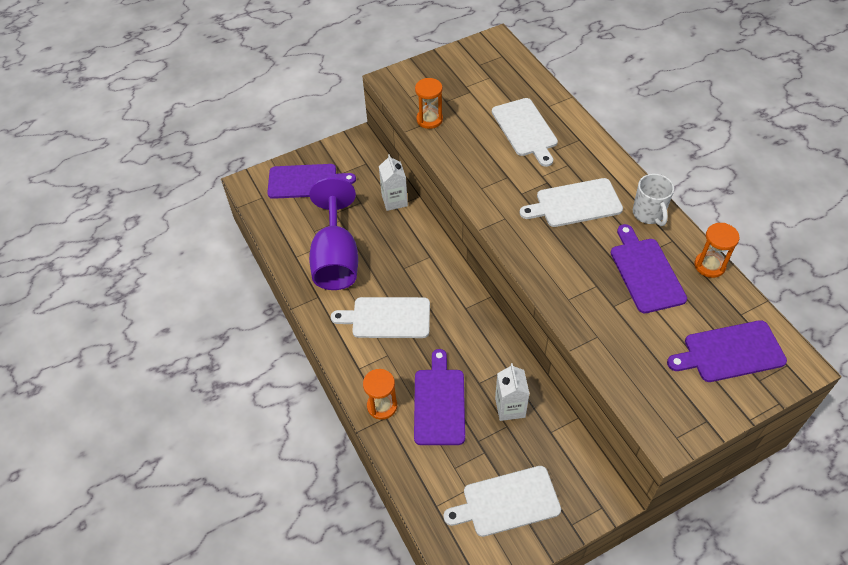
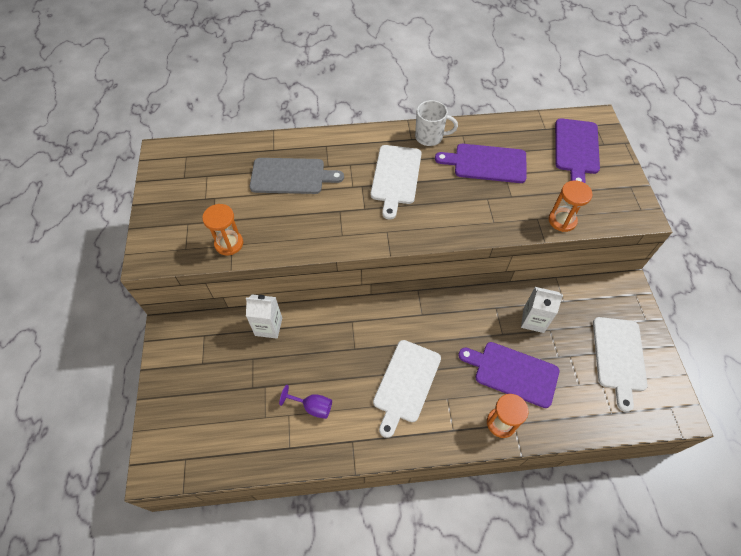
camera: 70 degrees left, 5 degrees up
purple cutting board [267,164,356,199] -> none
purple goblet [309,178,358,290] -> purple goblet [279,385,332,419], size x0.41
white cutting board [492,98,558,167] -> grey cutting board [250,158,344,194]
orange hourglass [695,223,740,278] -> orange hourglass moved to [549,180,592,232]

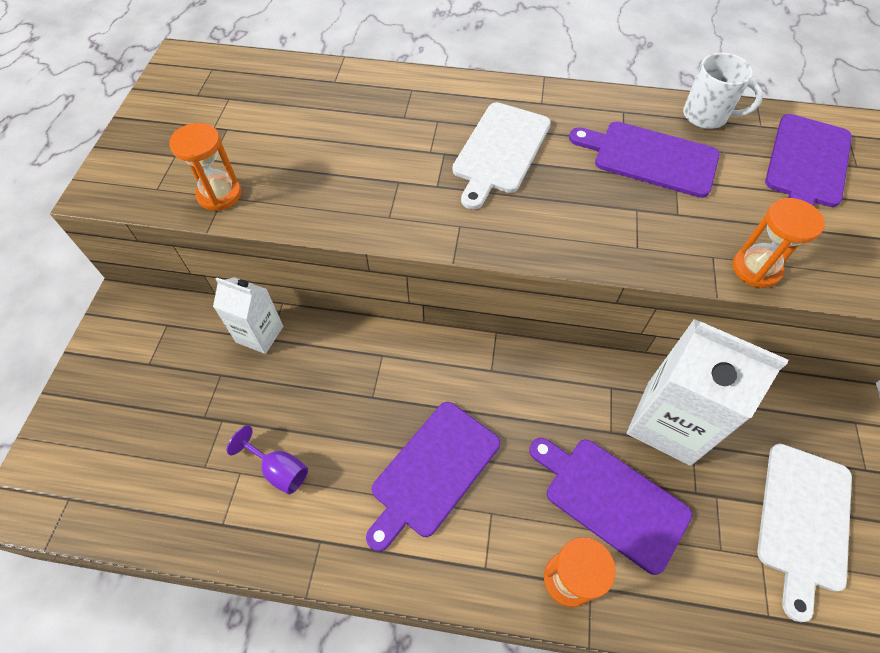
camera: 15 degrees right, 0 degrees up
grey cutting board [250,158,344,194] -> none
white cutting board [373,340,441,438] -> purple cutting board [366,402,500,552]
white mug [415,100,458,146] -> white mug moved to [683,53,763,129]
white carton [521,287,563,333] -> white carton [627,319,788,466], size x1.74

